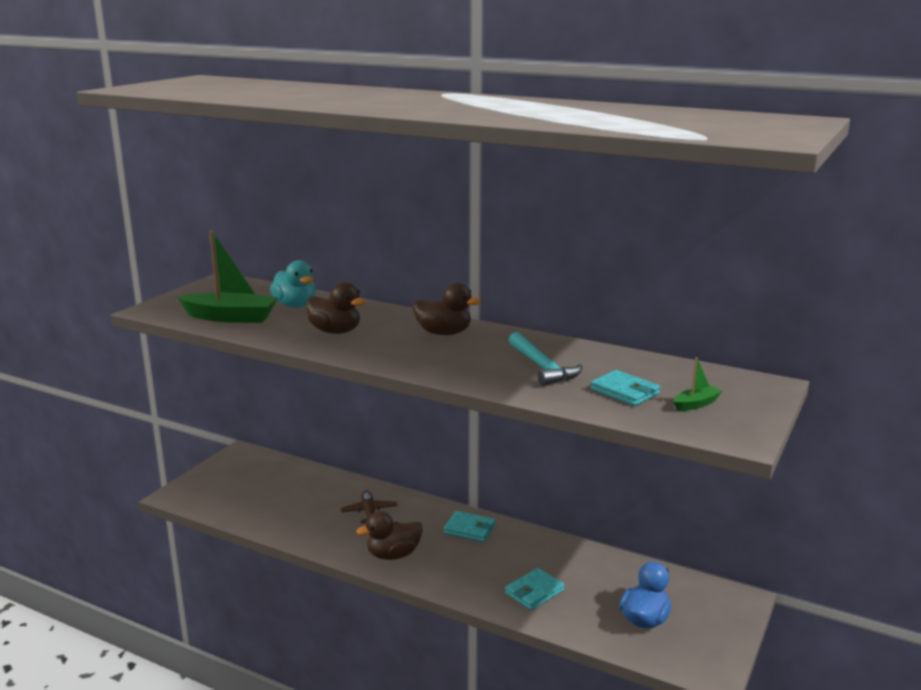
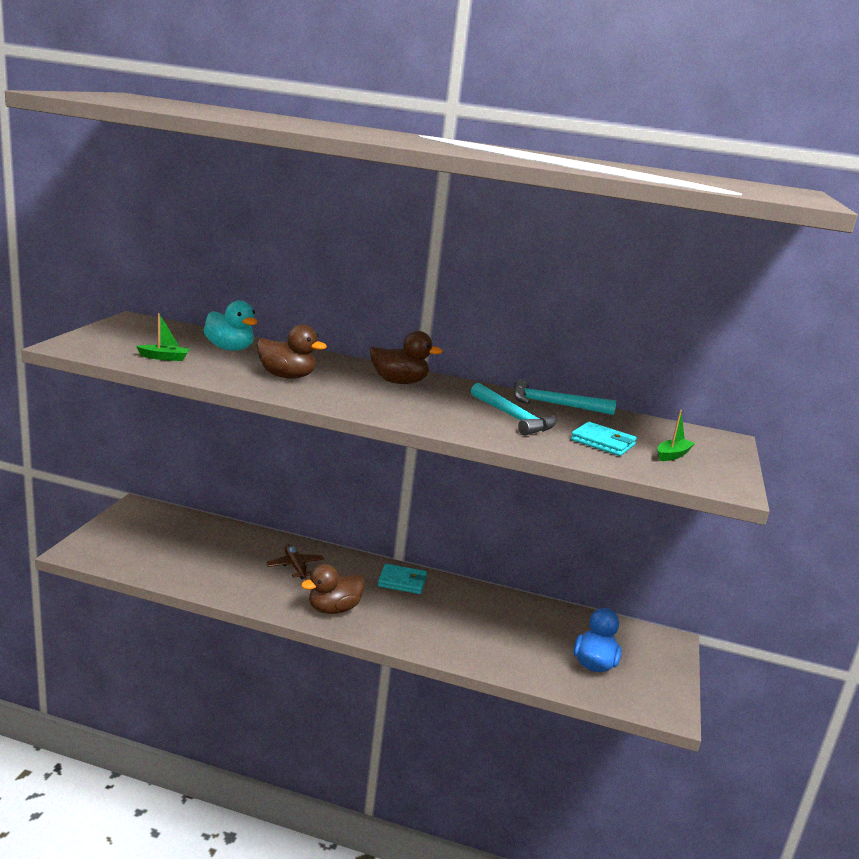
camera: 15 degrees left, 0 degrees up
green boat [177,231,278,323] -> green boat [136,313,190,361], size x0.47
turquoise wallet [505,568,564,610] -> none
none -> turquoise hammer [513,379,616,415]

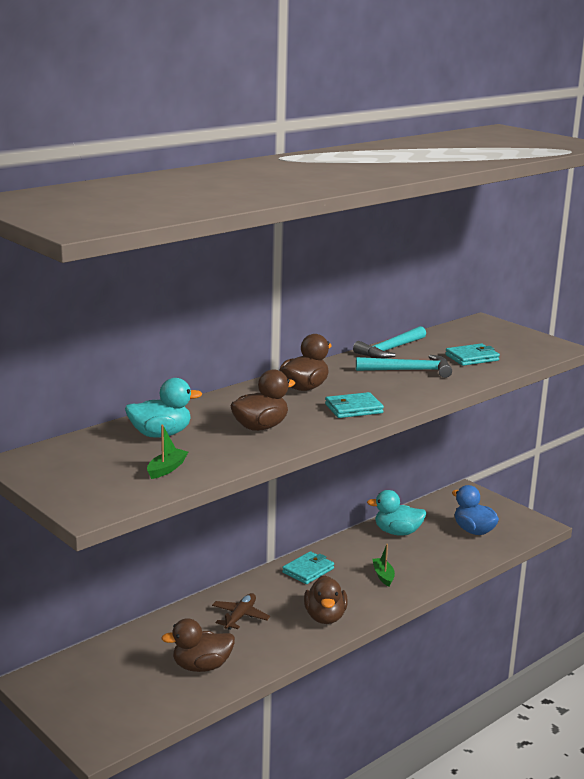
camera: 55 degrees left, 0 degrees up
brown plane [266,544,324,579] -> brown plane turned 105 degrees clockwise [212,593,270,630]
green boat [657,410,695,461] -> green boat moved to [372,544,395,586]
none -> brown duck [161,618,235,672]
none -> turquoise wallet [325,392,384,418]
none -> turquoise duck [367,490,427,536]

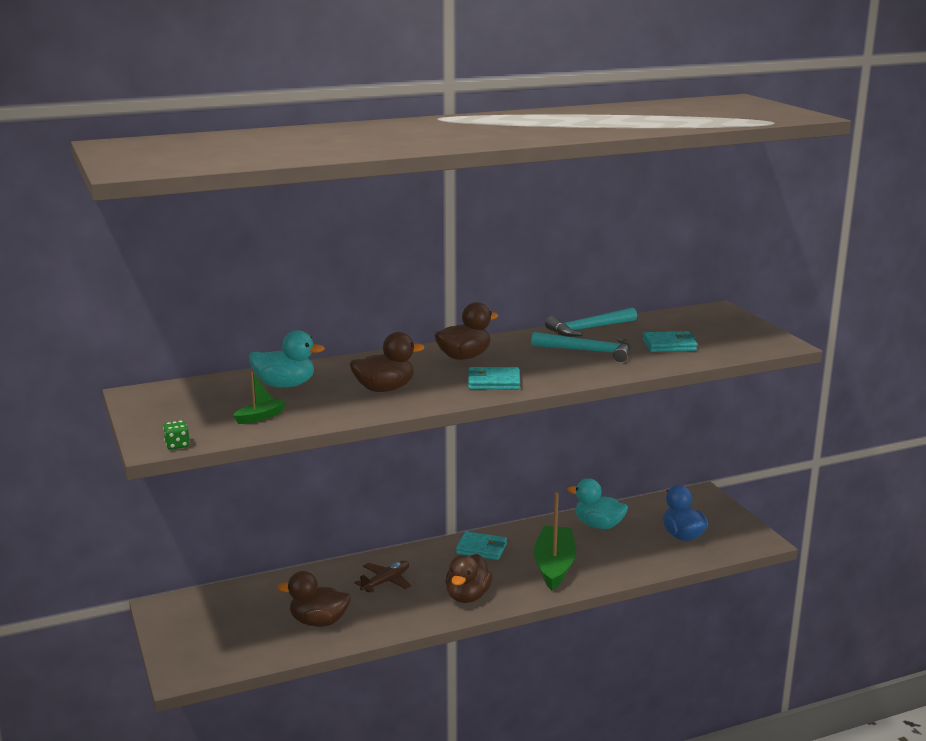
camera: 20 degrees right, 0 degrees up
turquoise wallet [282,551,334,584] -> turquoise wallet turned 45 degrees clockwise [456,531,507,560]
green boat [372,544,395,586] -> green boat [534,492,576,590], size x2.11
none -> green dice [163,420,190,450]

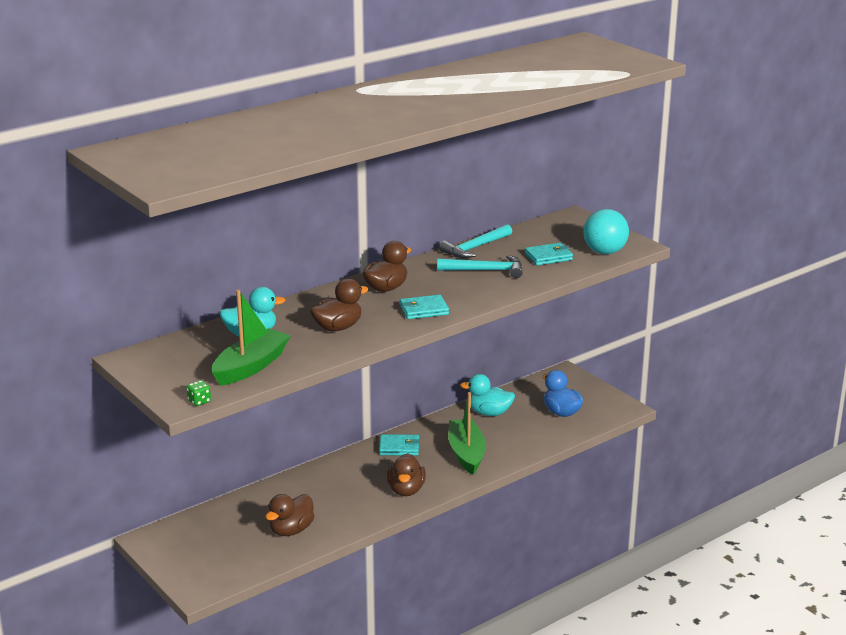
camera: 15 degrees left, 5 degrees up
green boat [233,372,286,424] -> green boat [212,289,291,386], size x2.11
brown duck [278,571,351,627] -> brown duck turned 45 degrees counterclockwise [265,494,315,536]
brown plane [354,561,411,593] -> none
none -> turquoise ball [584,209,629,254]

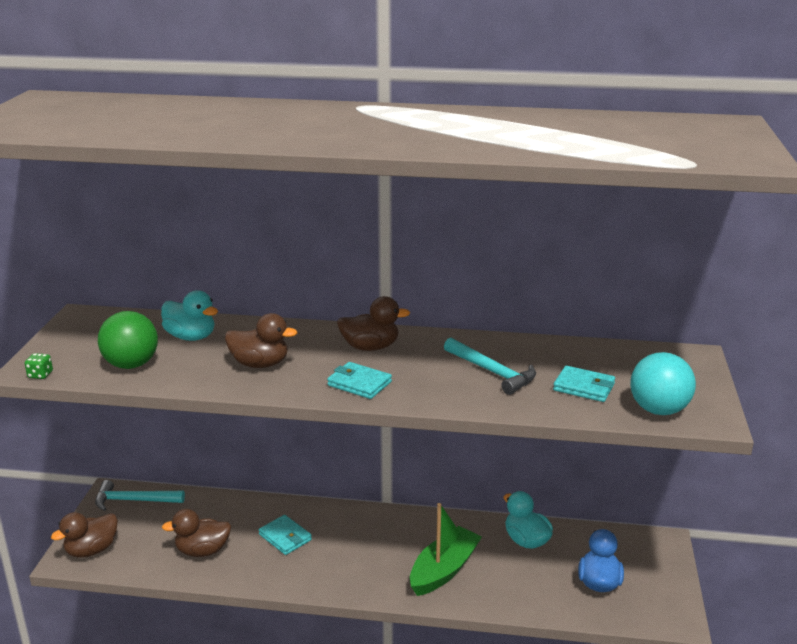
camera: 45 degrees right, 0 degrees up
green boat [212,289,291,386] -> green ball [98,311,158,369]
turquoise wallet [379,434,420,456] -> turquoise wallet moved to [259,515,312,555]
brown duck [387,453,426,496] -> brown duck moved to [51,512,118,558]
turquoise hammer [439,224,512,258] -> turquoise hammer moved to [95,480,185,511]

